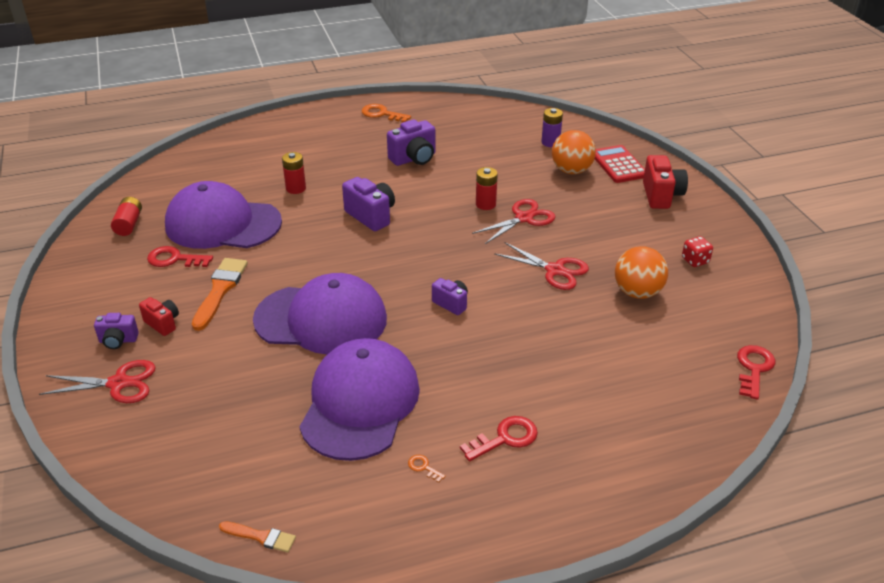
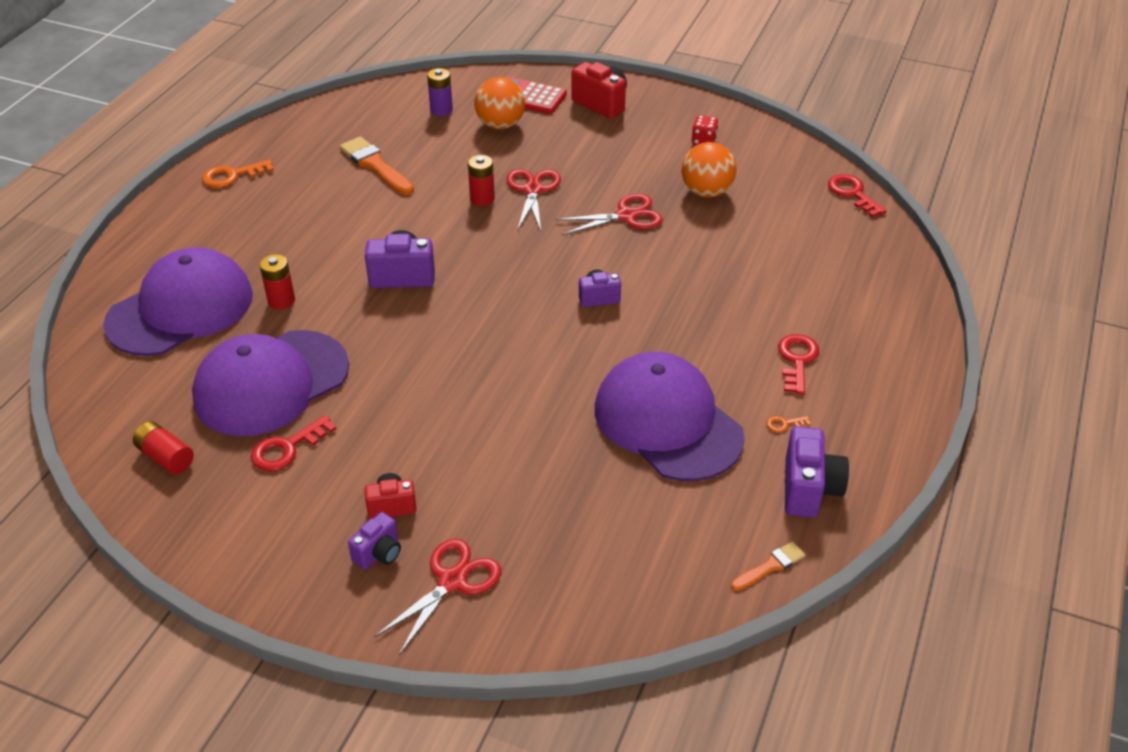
camera: 50 degrees left, 5 degrees up
orange brush [192,258,248,331] -> orange brush moved to [340,136,414,195]
purple cap [253,273,387,355] -> purple cap moved to [103,247,253,356]
purple camera [387,119,435,166] -> purple camera moved to [785,426,849,518]

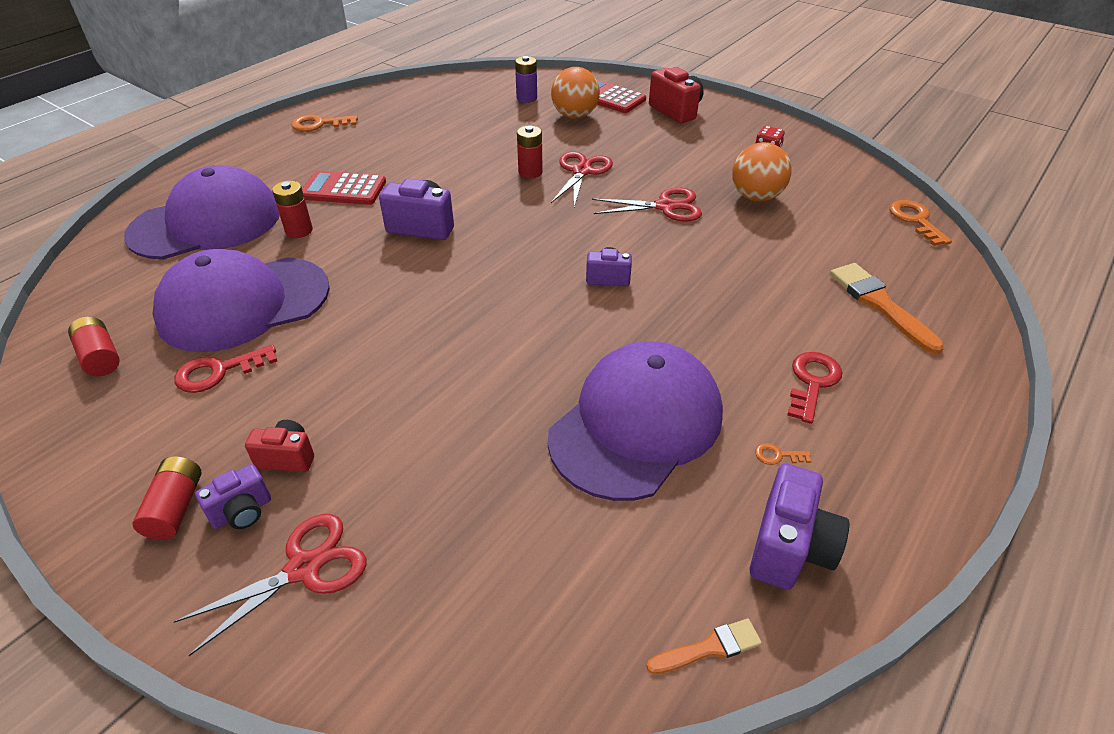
camera: 15 degrees right, 0 degrees up
orange brush [340,136,414,195] -> orange brush moved to [830,263,944,355]
purple cap [595,352,745,481] -> purple cap turned 60 degrees clockwise [548,341,723,501]
red key [828,174,887,217] -> orange key [890,200,952,246]
none -> red battery [132,456,202,540]
none -> red calculator [302,171,386,205]

